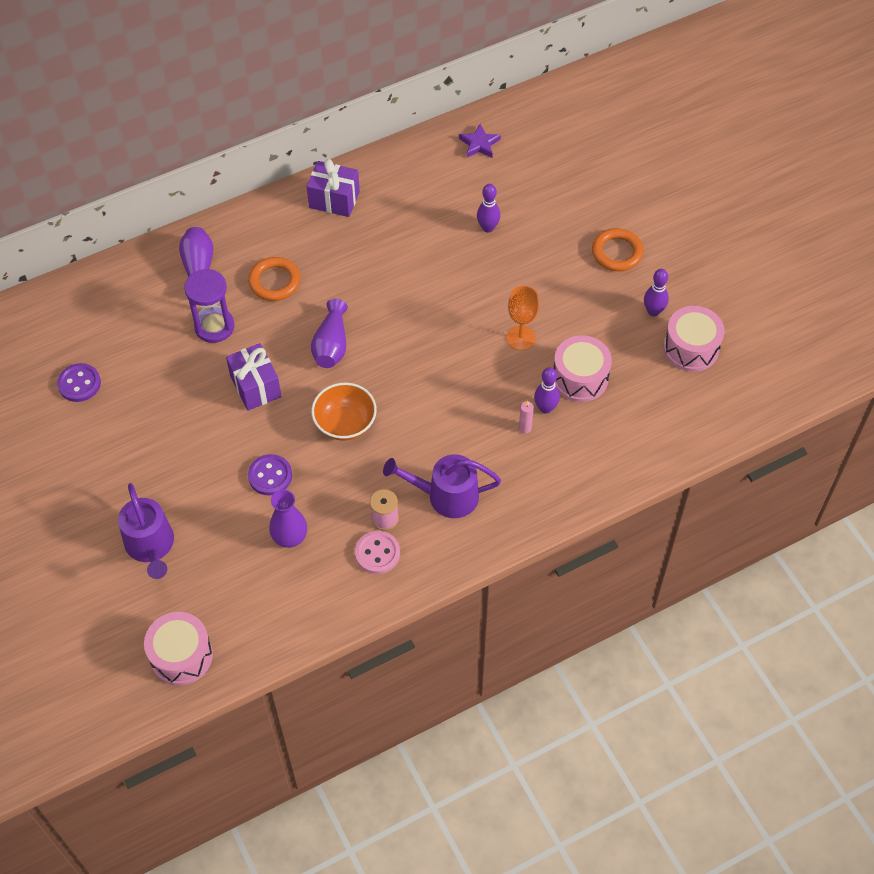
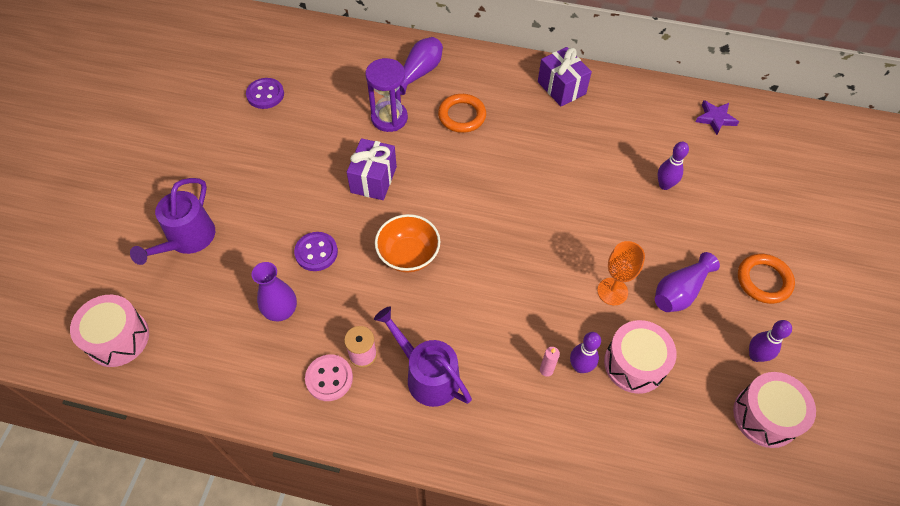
camera: 40 degrees right, 0 degrees up
purple vase [311,299,348,368] -> purple vase moved to [655,252,720,312]

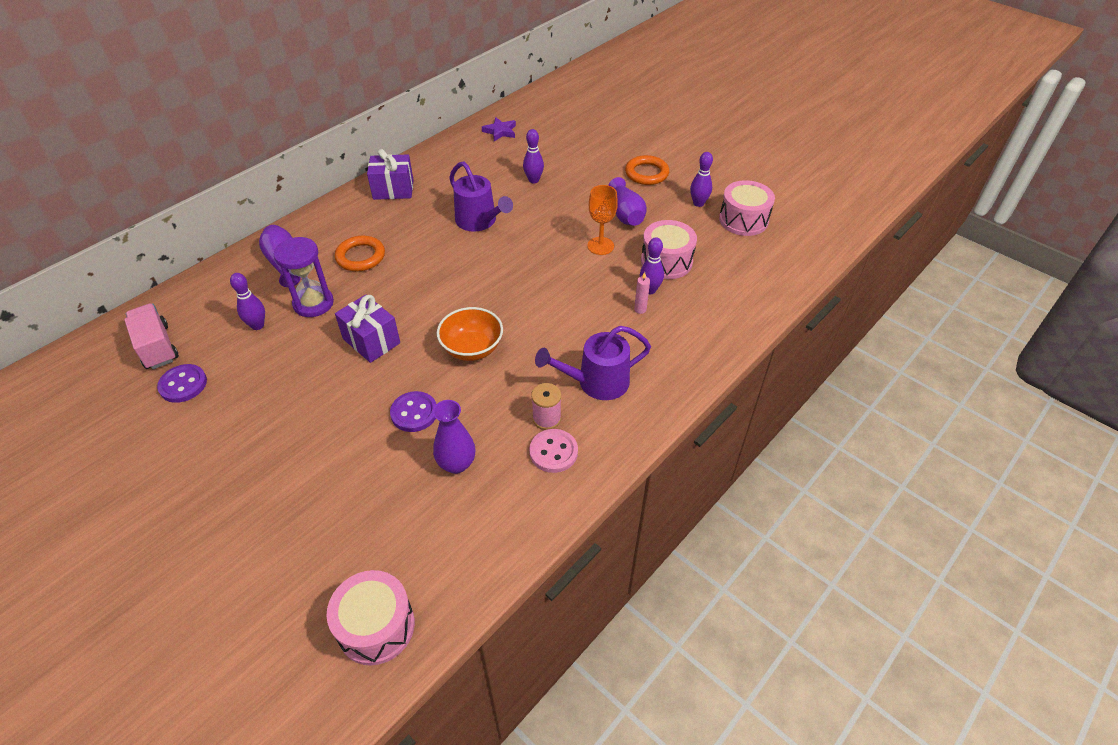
camera: 60 degrees left, 10 degrees down
purple watering can [130,178,215,265] -> purple watering can moved to [449,161,513,232]
none -> pink truck [124,303,179,369]
none -> purple bowling pin [230,273,265,330]

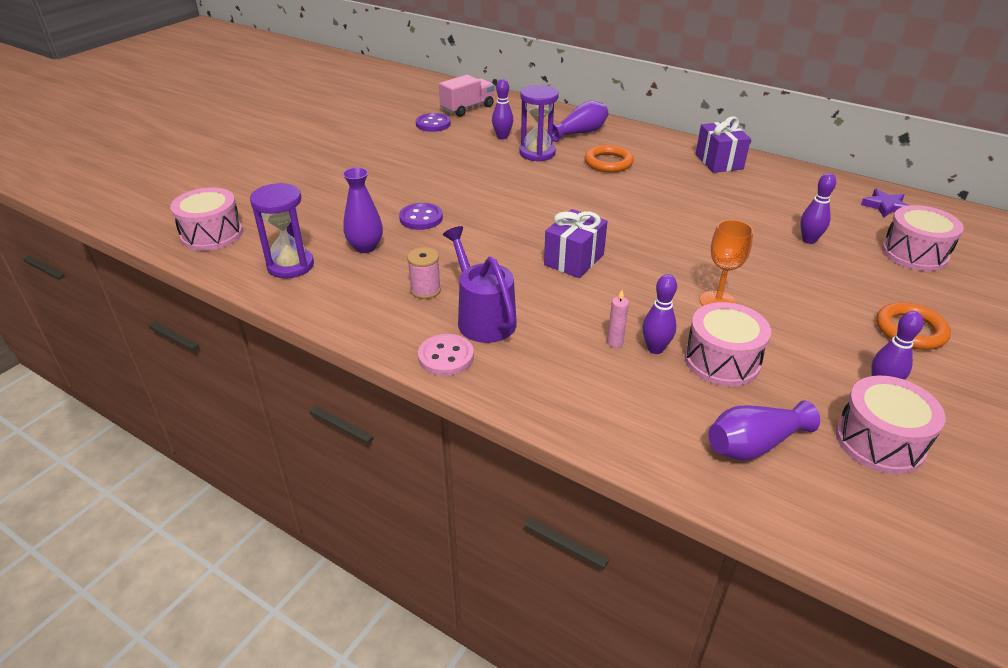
camera: 80 degrees right, 10 degrees down
purple gift [335,295,400,363] -> purple gift moved to [544,209,608,278]
orange bowl [437,307,503,361] -> none
purple watering can [449,161,513,232] -> none
pink button [529,429,578,473] -> pink button moved to [418,334,474,376]
purple vase [608,177,647,226] -> purple vase moved to [708,400,820,461]
none -> purple hourglass [250,183,314,279]
none -> pink drum [882,205,964,271]

